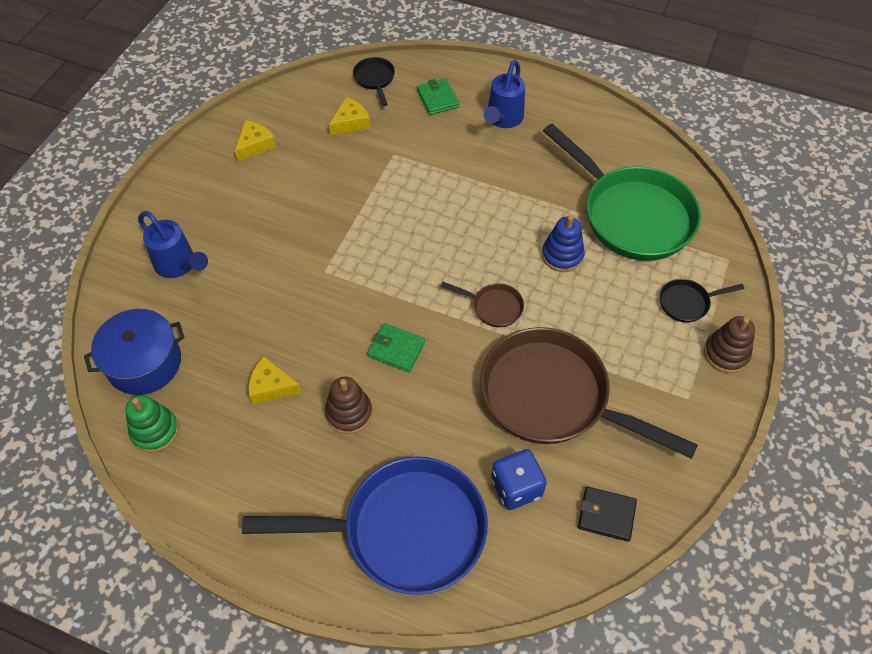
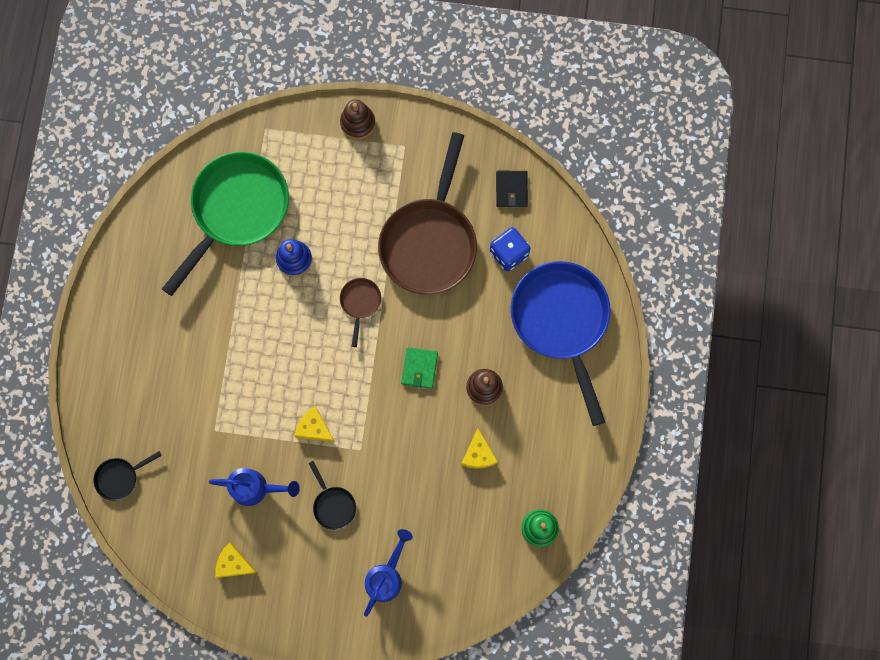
camera: 105 degrees left, 20 degrees up
blue pot [84,309,185,395] -> none
yellow cheese [329,97,370,135] -> yellow cheese moved to [295,406,335,442]
green wallet [417,78,460,115] -> none
blue watering can [484,60,525,128] -> blue watering can moved to [209,468,300,506]
black pan [660,279,744,323] -> black pan moved to [309,461,356,530]

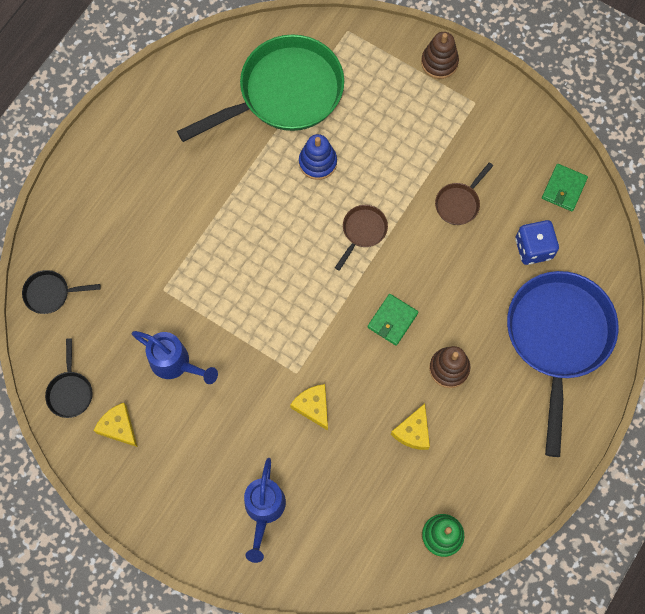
camera: 25 degrees right, 5 degrees down
yellow cheese [295,406,335,442] -> yellow cheese moved to [290,384,328,430]
black pan [309,461,356,530] -> black pan moved to [45,338,93,418]
blue watering can [364,529,413,617] -> blue watering can turned 135 degrees clockwise [244,458,286,563]
brown pan [378,132,477,295] -> brown pan [435,162,493,225], size x0.42
black wallet [496,171,528,207] -> green wallet [542,164,588,211]

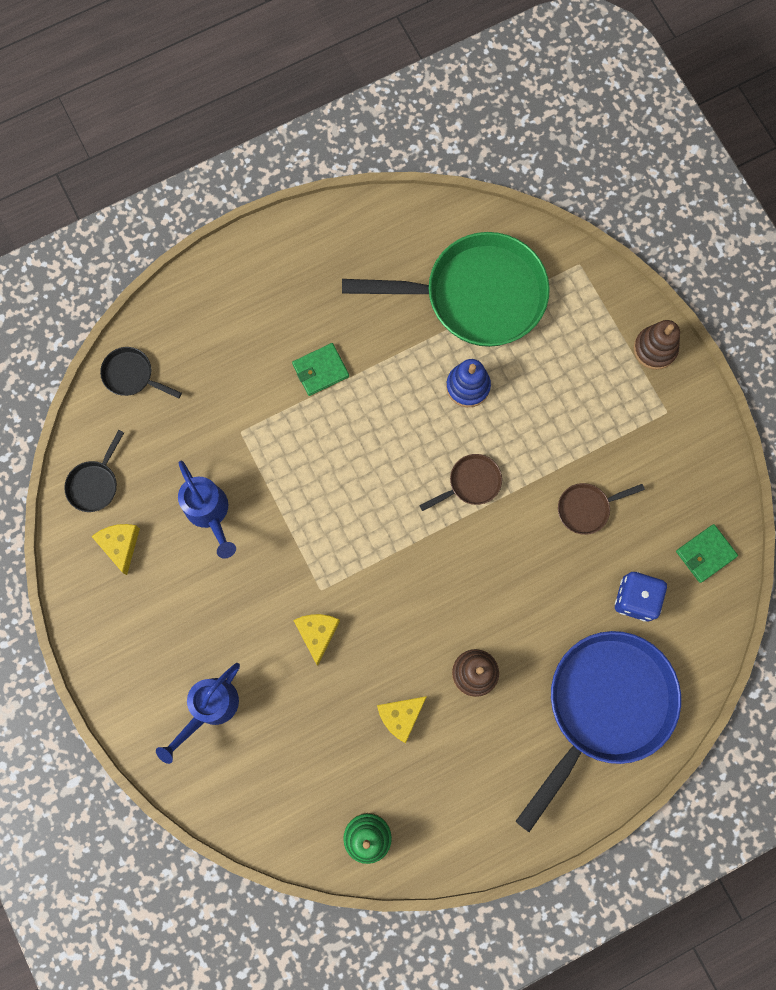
camera: 30 degrees right, 5 degrees up
green wallet [368,294,418,346] -> green wallet moved to [292,343,349,396]

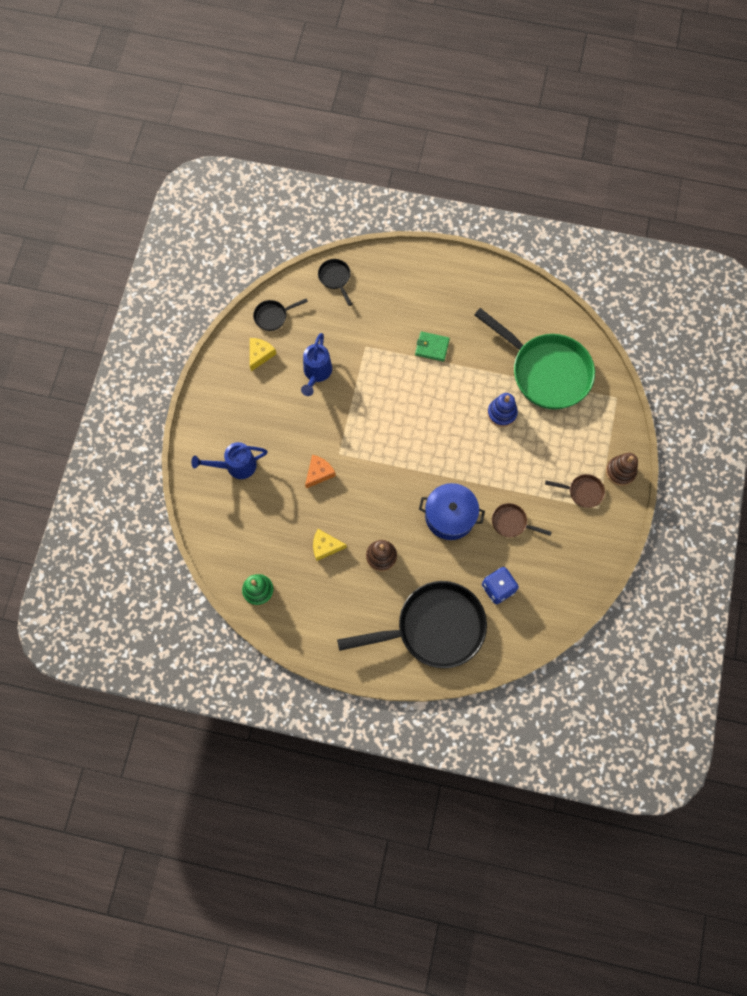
camera: 40 degrees right, 5 degrees down
yellow cheese [293,614,340,665] -> orange cheese [305,455,336,488]
brown pan [419,454,502,511] -> brown pan moved to [545,474,605,508]
blue pan [515,631,681,832] -> black pan [337,581,487,668]
green wallet [676,524,738,583] -> none
none -> blue pot [419,483,485,540]

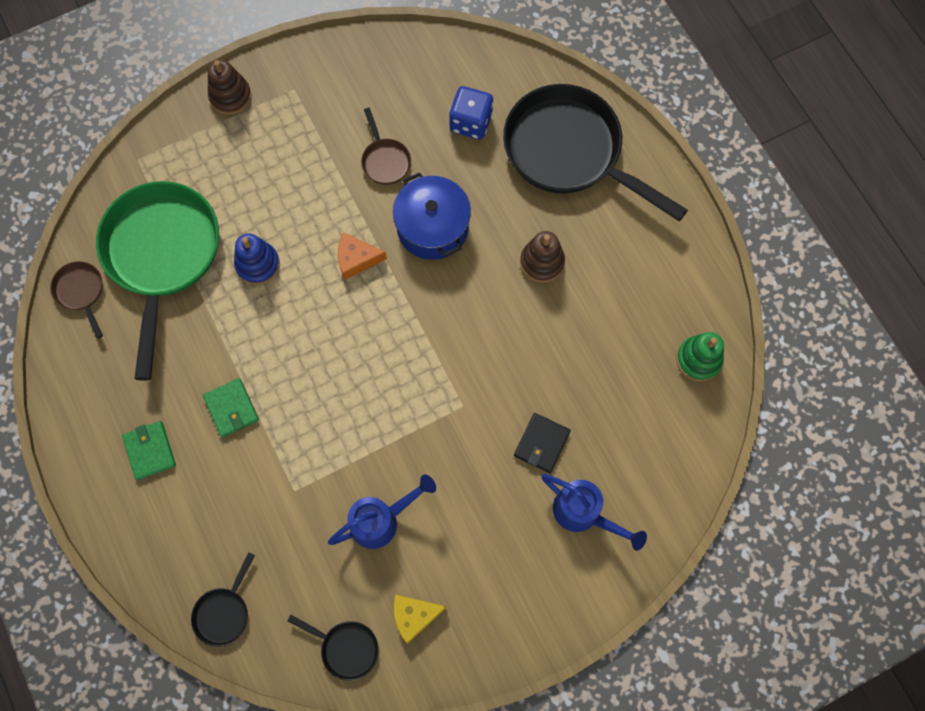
camera: 130 degrees left, 0 degrees up
orange cheese [305,455,336,488] -> orange cheese moved to [338,232,387,280]
yellow cheese [313,529,347,561] -> none
brown pan [545,474,605,508] -> brown pan moved to [50,261,103,339]
none -> green wallet [122,421,176,480]
none -> black wallet [514,413,571,473]

